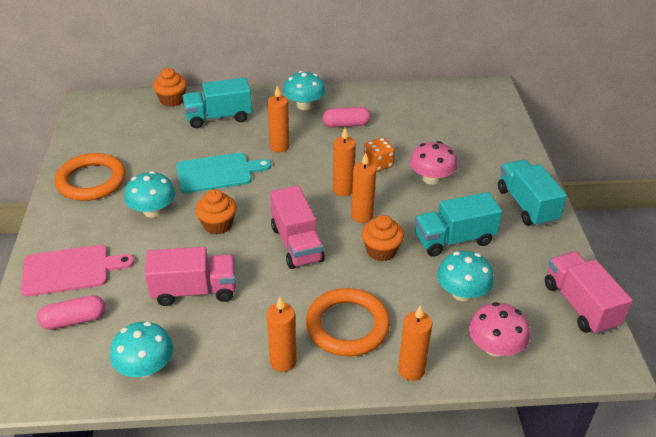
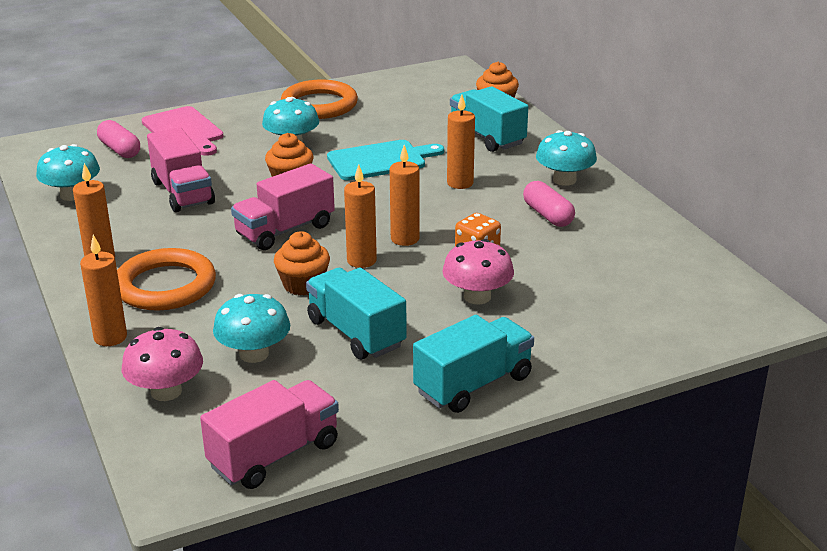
camera: 70 degrees right, 10 degrees down
turquoise cutting board [176,153,271,193] -> turquoise cutting board turned 75 degrees counterclockwise [327,140,444,181]

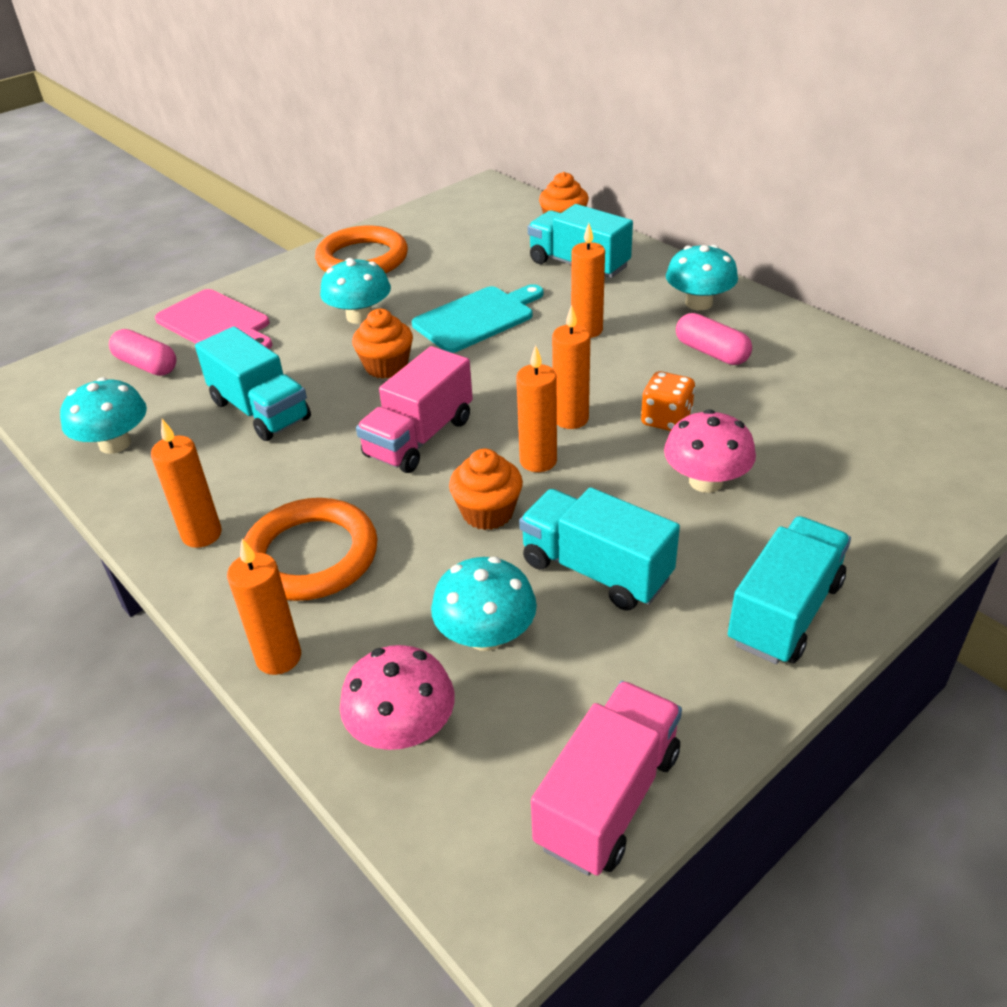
camera: 15 degrees left, 10 degrees up
pink truck [147,127,215,212] -> turquoise truck [195,326,311,441]

